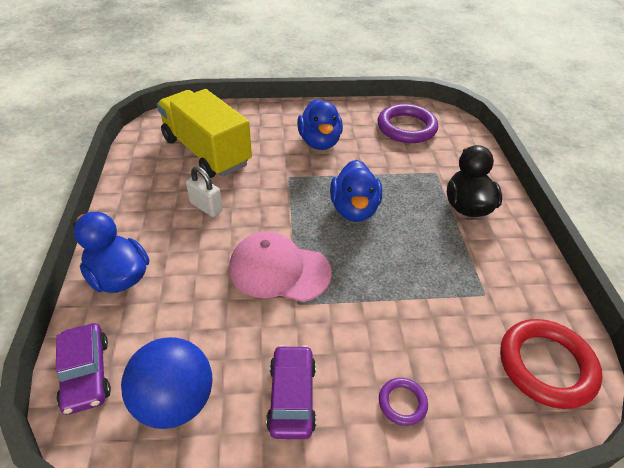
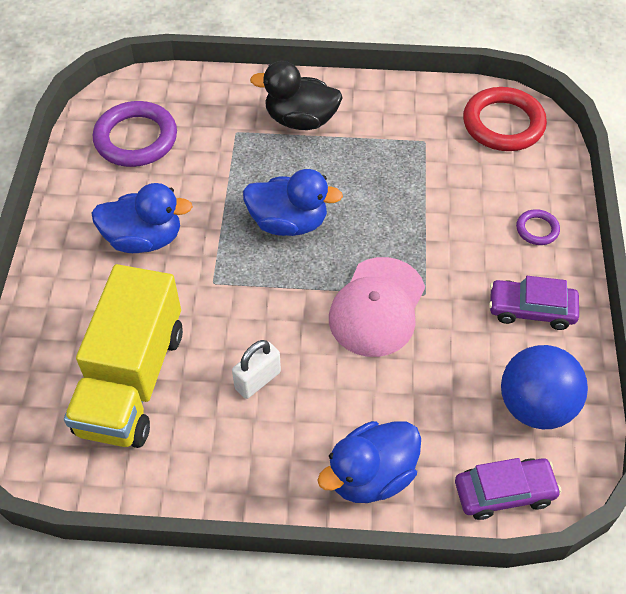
camera: 80 degrees left, 10 degrees up
yellow truck [157,89,252,178] -> yellow truck turned 45 degrees counterclockwise [64,264,183,448]

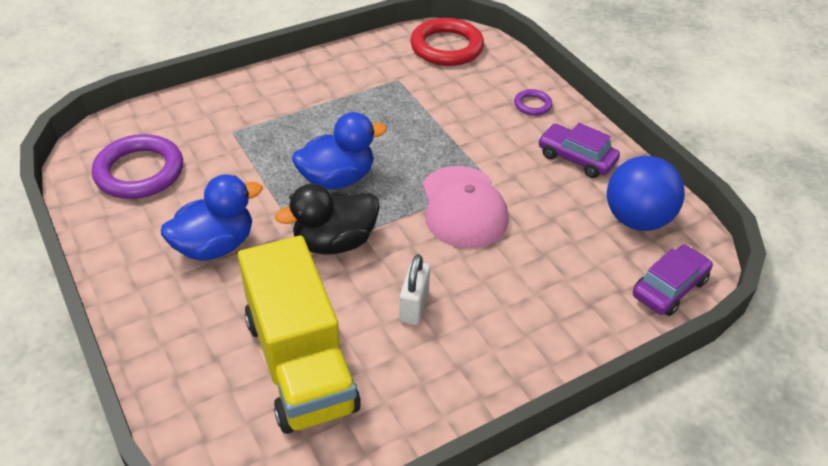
camera: 35 degrees left, 10 degrees down
black duck [250,61,342,130] -> black duck moved to [275,184,380,255]
blue duck [317,421,421,503] -> none
purple car [489,276,579,330] -> purple car turned 60 degrees clockwise [538,123,620,178]

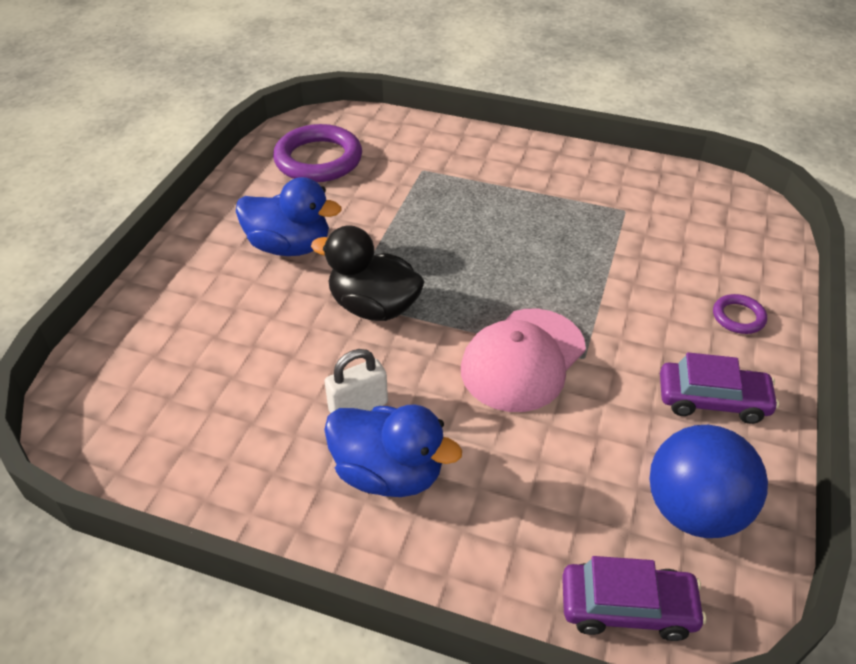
camera: 50 degrees right, 0 degrees up
yellow truck [238,235,361,434] -> none
blue duck [292,112,387,189] -> blue duck moved to [324,405,462,497]
red ring [410,18,484,66] -> none
purple car [538,123,620,178] -> purple car turned 105 degrees clockwise [660,352,779,424]

